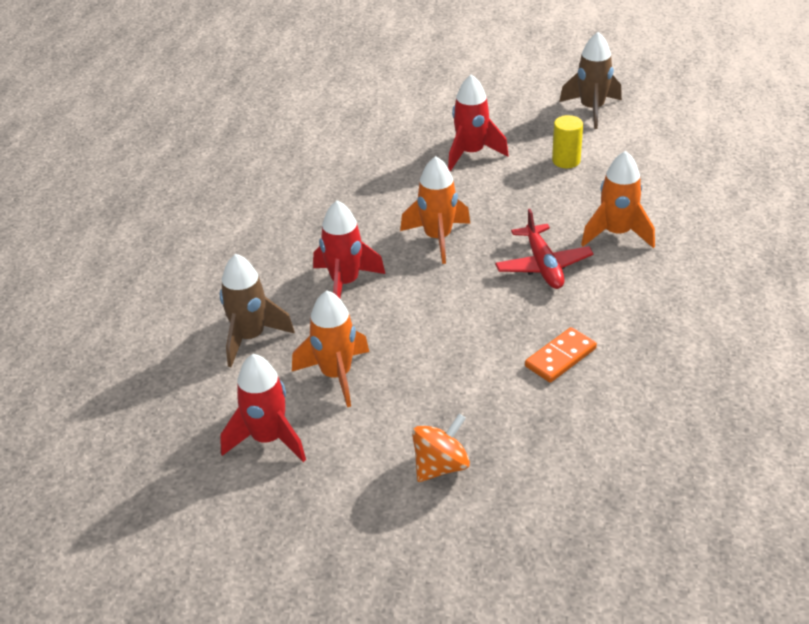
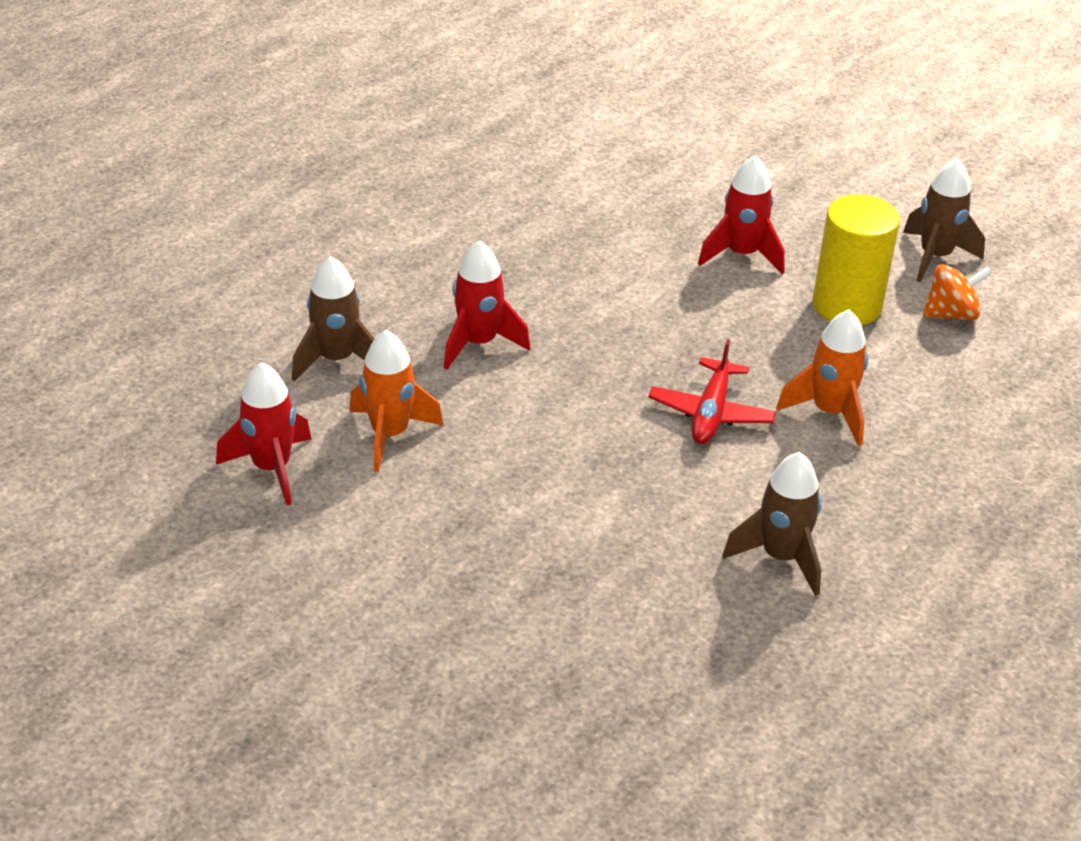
camera: 25 degrees right, 0 degrees up
orange rocket [400,156,470,264] -> none
orange spinning top [412,414,470,482] -> orange spinning top moved to [923,264,992,321]
orange domino [525,327,597,383] -> none
yellow cylinder [552,115,583,168] -> yellow cylinder [813,194,900,325], size x1.86
none -> brown rocket [722,452,822,596]

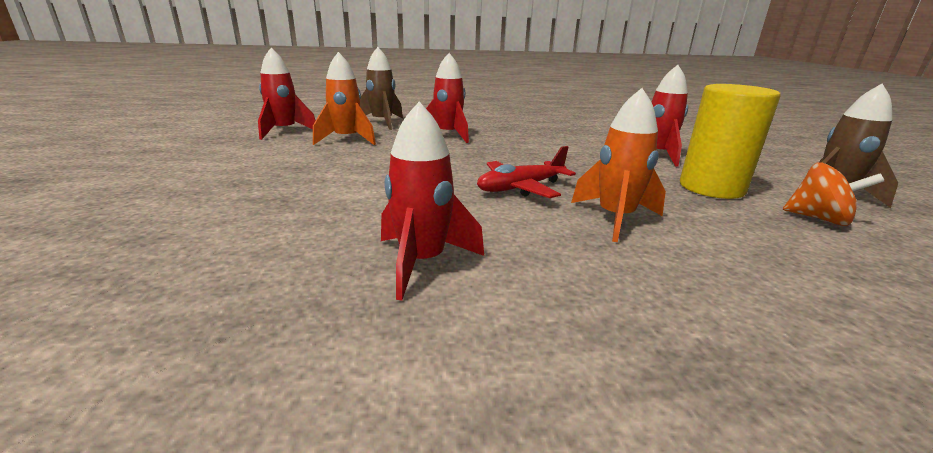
camera: 45 degrees right, 15 degrees down
brown rocket [722,452,822,596] -> red rocket [381,102,484,301]

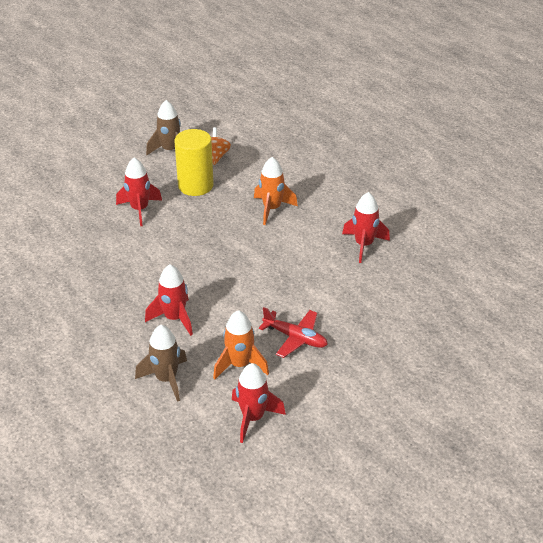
camera: 120 degrees left, 15 degrees up
red plane [477,146,576,198] -> red plane moved to [259,307,328,358]

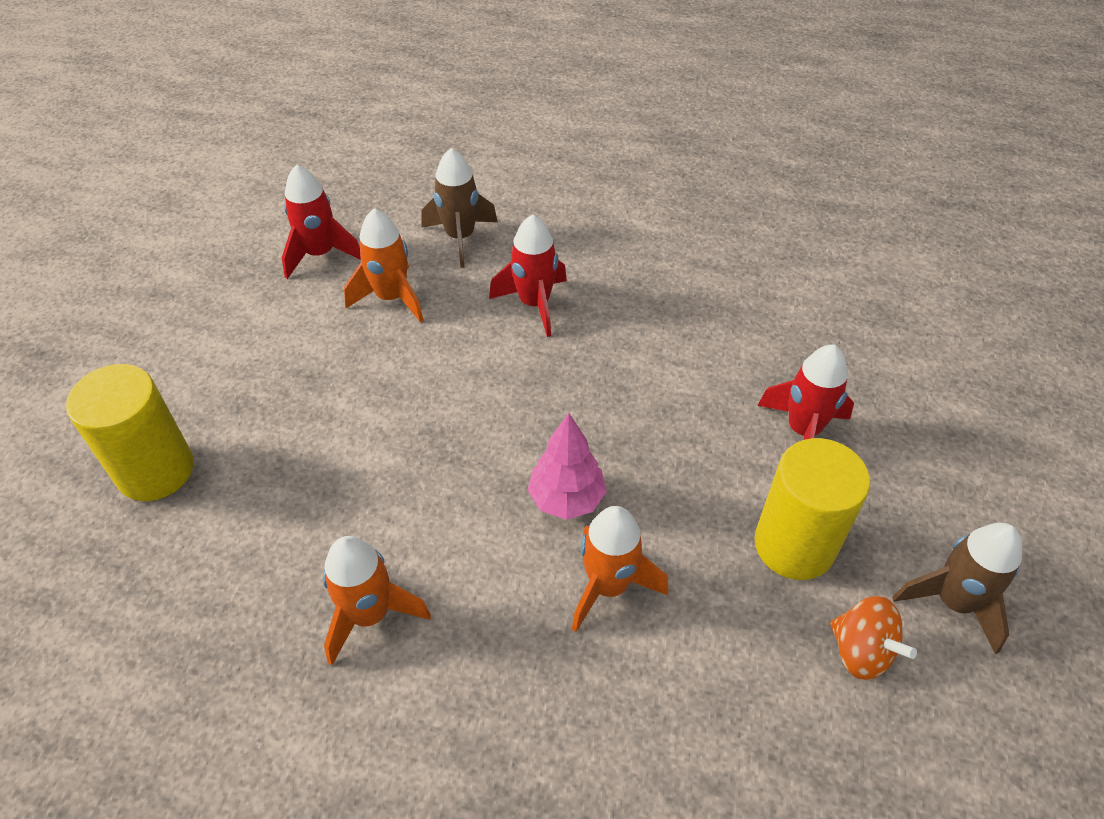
camera: 140 degrees right, 10 degrees up
red plane [259,307,328,358] -> none
red rocket [342,192,390,263] -> orange rocket [323,536,431,666]
none -> yellow cylinder [66,364,194,501]
none -> pink tree [527,413,607,520]

